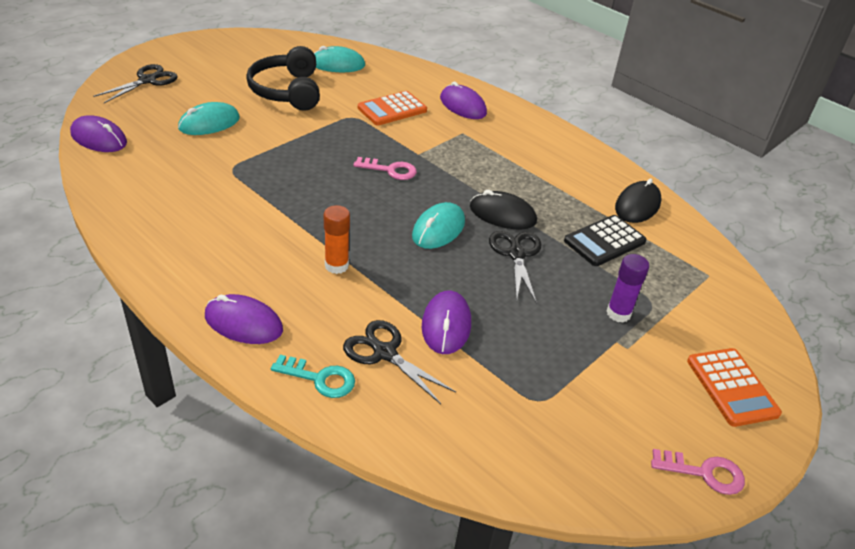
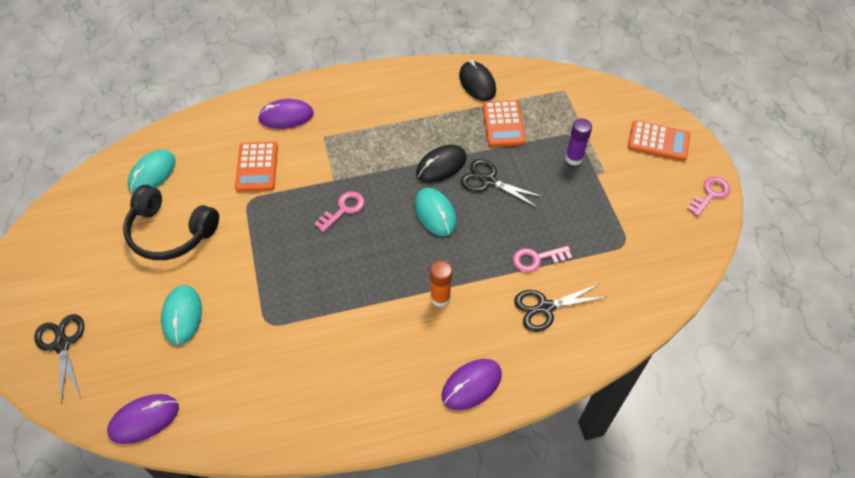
camera: 55 degrees left, 15 degrees up
turquoise key [271,355,355,398] -> none
purple mouse [422,291,471,354] -> pink key [512,246,572,272]
black calculator [564,215,647,266] -> orange calculator [483,100,526,147]

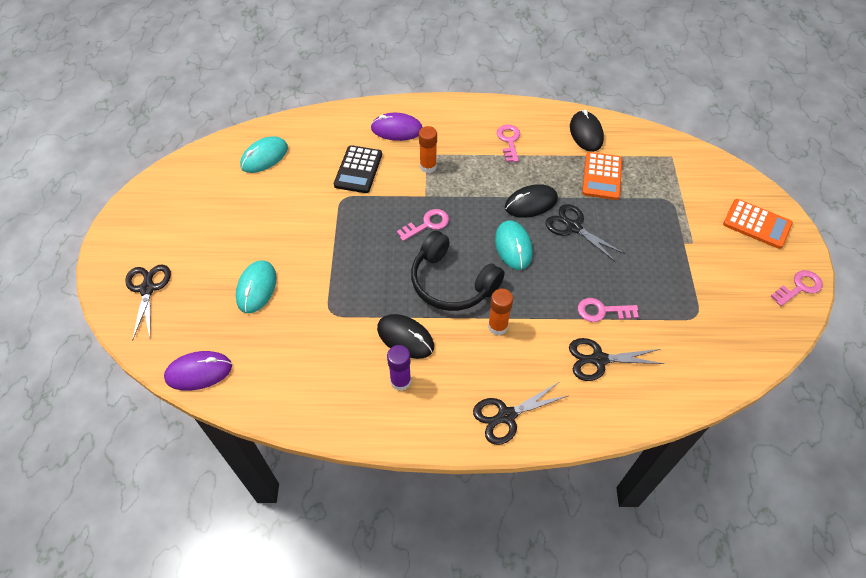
camera: 15 degrees right, 0 degrees up
black headphones [123,185,219,260] -> black headphones moved to [411,231,505,311]
orange calculator [235,142,278,192] -> black calculator [334,145,382,193]
purple mouse [442,359,502,410] -> black scissors [473,382,567,445]
purple glue stick [565,119,592,165] -> purple glue stick moved to [387,345,411,391]
none -> black mouse [377,314,434,359]
none -> orange glue stick [419,126,437,173]
none -> pink key [497,125,520,162]

